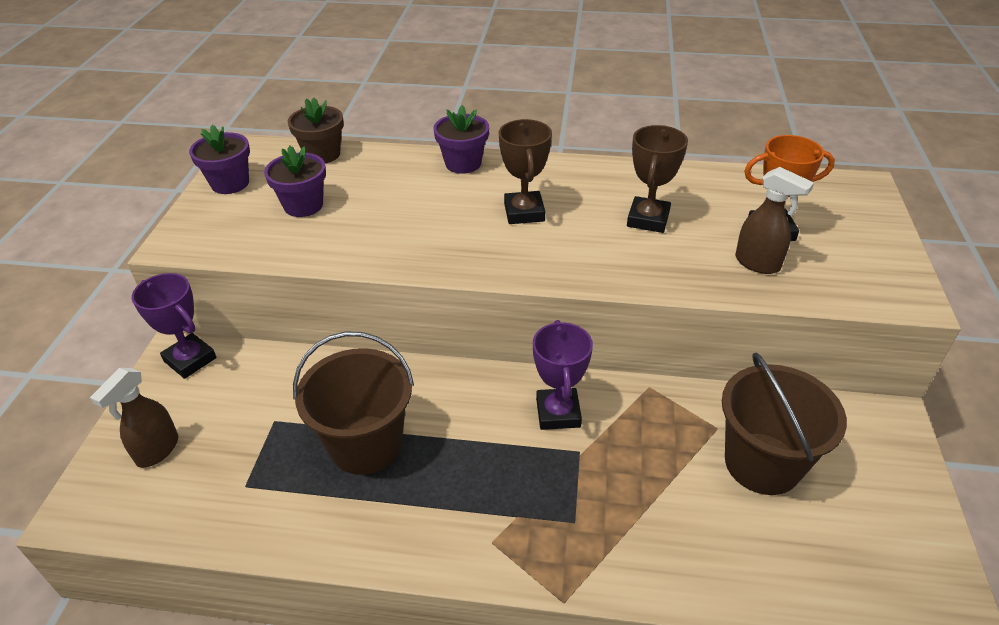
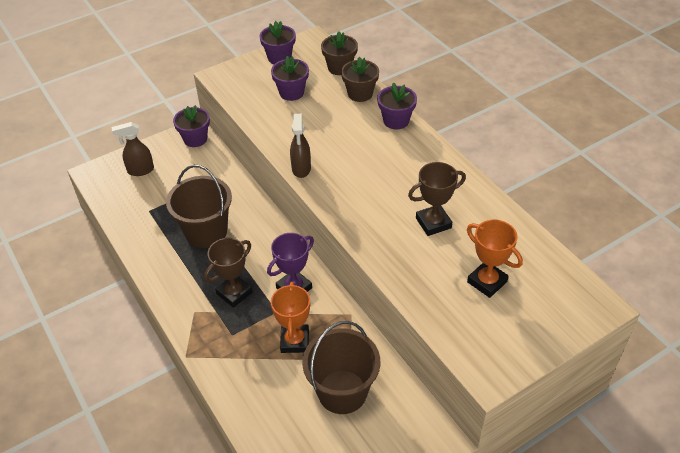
camera: 50 degrees right, 5 degrees up
purple trophy [132,273,216,379] -> purple flower pot [173,105,210,147]
brown trophy [499,119,552,224] -> brown trophy moved to [204,238,253,308]
brown spray bottle [735,167,814,274] -> brown spray bottle moved to [290,114,311,178]
none -> orange trophy [271,282,310,353]
none -> brown flower pot [341,57,379,102]

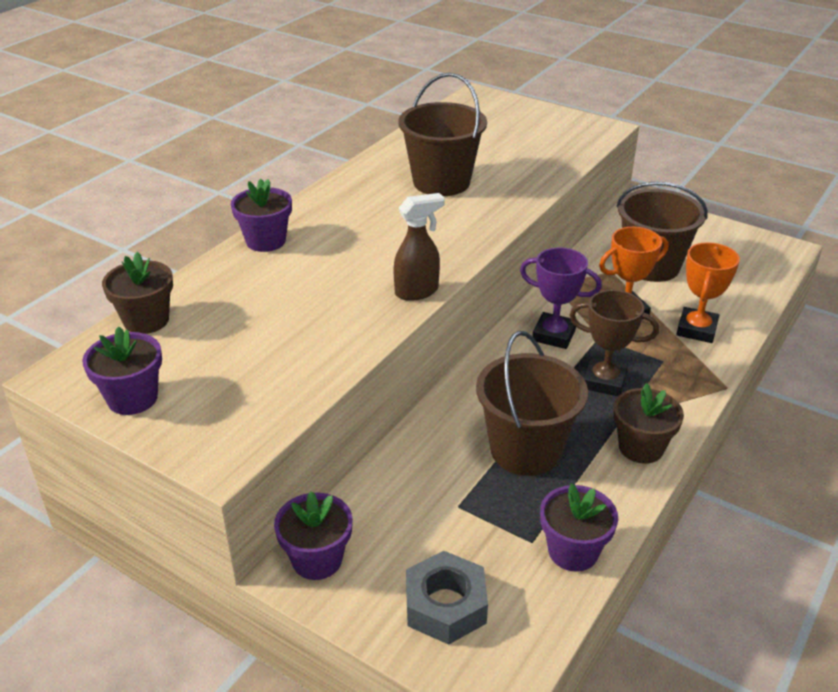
camera: 115 degrees left, 10 degrees down
brown spray bottle [112,122,154,176] -> grey nut [406,551,488,645]
purple flower pot [271,56,309,101] -> purple flower pot moved to [540,483,618,572]
brown flower pot [341,57,379,102] -> brown flower pot moved to [613,383,684,464]
brown trophy [408,162,466,236] -> brown bucket [398,73,487,196]
orange trophy [467,220,523,298] -> orange trophy moved to [677,242,740,343]

